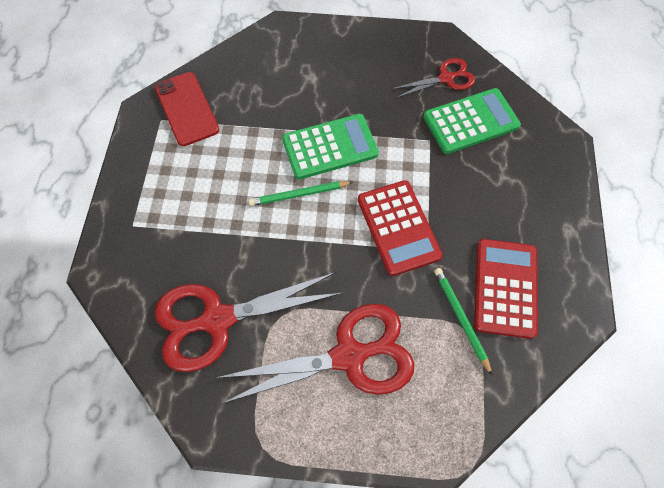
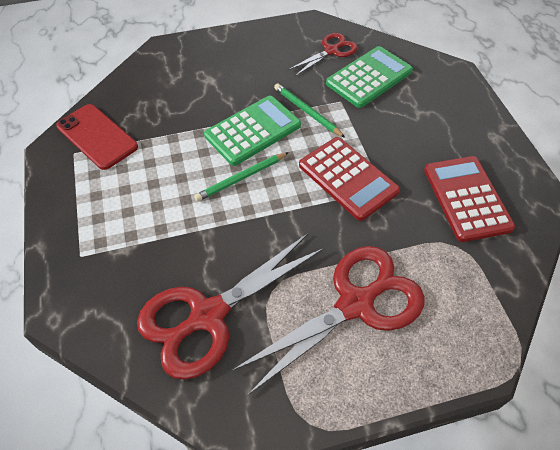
camera: 20 degrees left, 10 degrees down
green pencil [434,268,492,375] -> green pencil moved to [274,83,345,138]

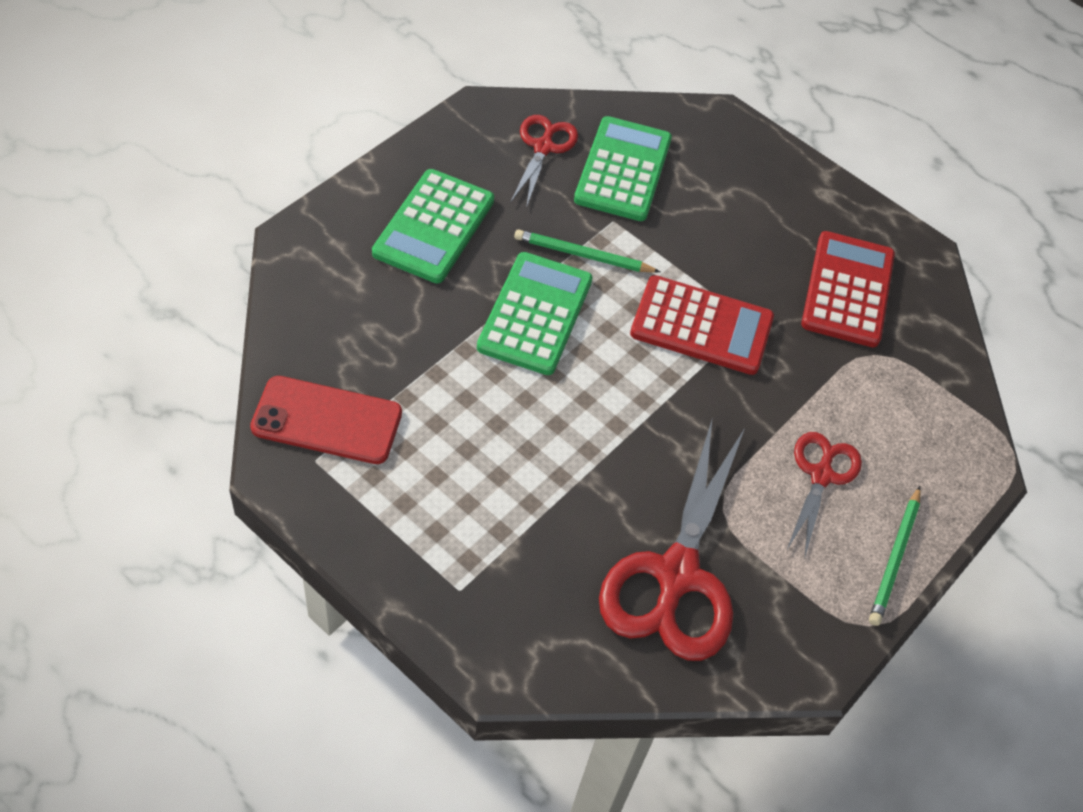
camera: 40 degrees left, 0 degrees up
green pencil [194,152,289,202] -> green pencil moved to [869,486,921,626]
red scissors [231,246,425,396] -> red scissors [786,432,862,559], size x0.55
red calculator [424,156,515,242] -> red calculator turned 60 degrees clockwise [801,231,895,347]
none -> green calculator [372,169,494,283]

